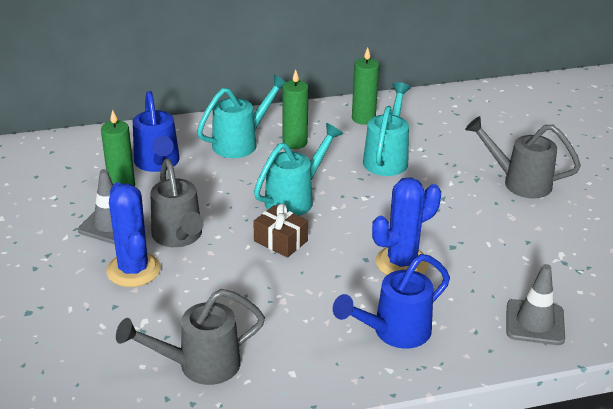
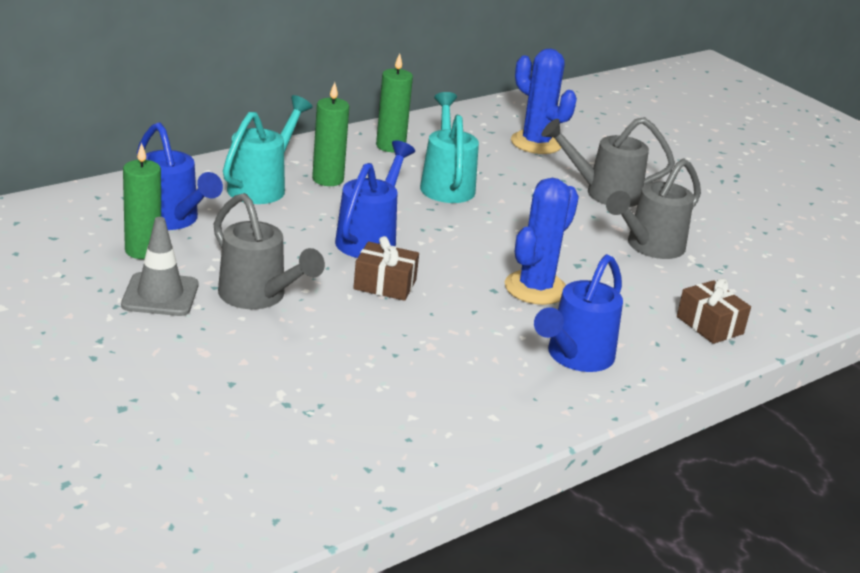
camera: 25 degrees left, 5 degrees down
blue cactus [106,182,161,287] -> blue cactus moved to [511,48,577,154]
grey watering can [116,289,265,385] -> grey watering can moved to [606,158,701,259]
turquoise watering can [254,123,343,216] -> blue watering can [335,140,415,258]
grey traffic cone [506,264,565,345] -> brown gift [677,278,751,344]

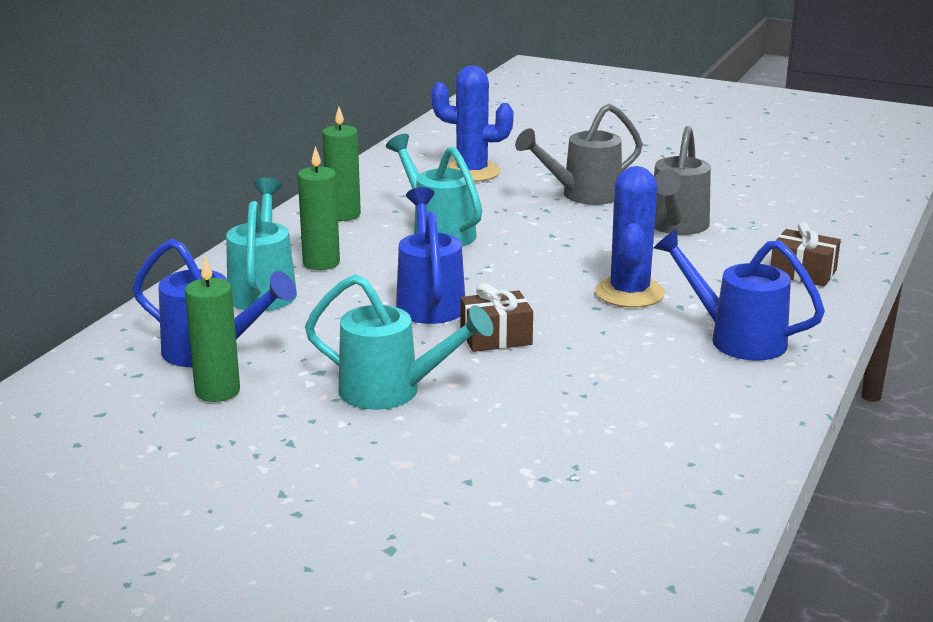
camera: 25 degrees left, 5 degrees down
grey traffic cone [121,217,198,316] -> none
grey watering can [213,193,325,309] -> turquoise watering can [305,274,493,410]
blue watering can [534,254,623,372] -> blue watering can turned 120 degrees clockwise [653,229,825,361]

